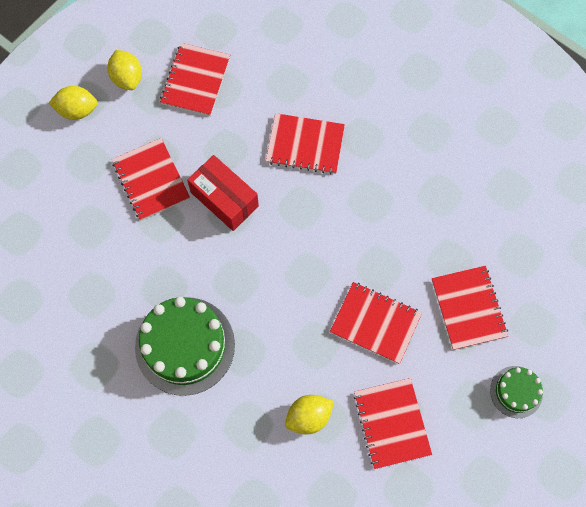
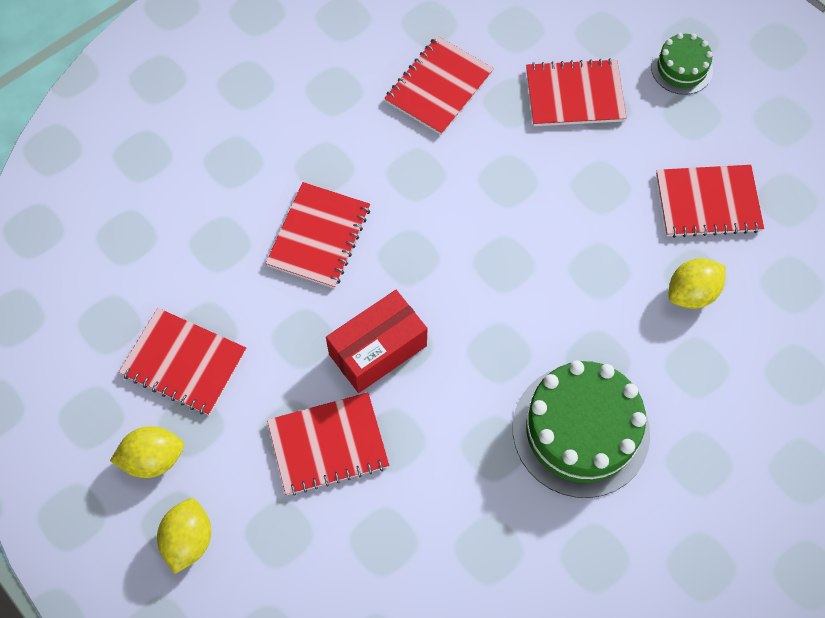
camera: 80 degrees left, 5 degrees down
yellow lemon [285,395,334,435] -> yellow lemon turned 75 degrees clockwise [668,258,726,309]
red notebook [330,282,422,364] -> red notebook moved to [384,36,494,135]

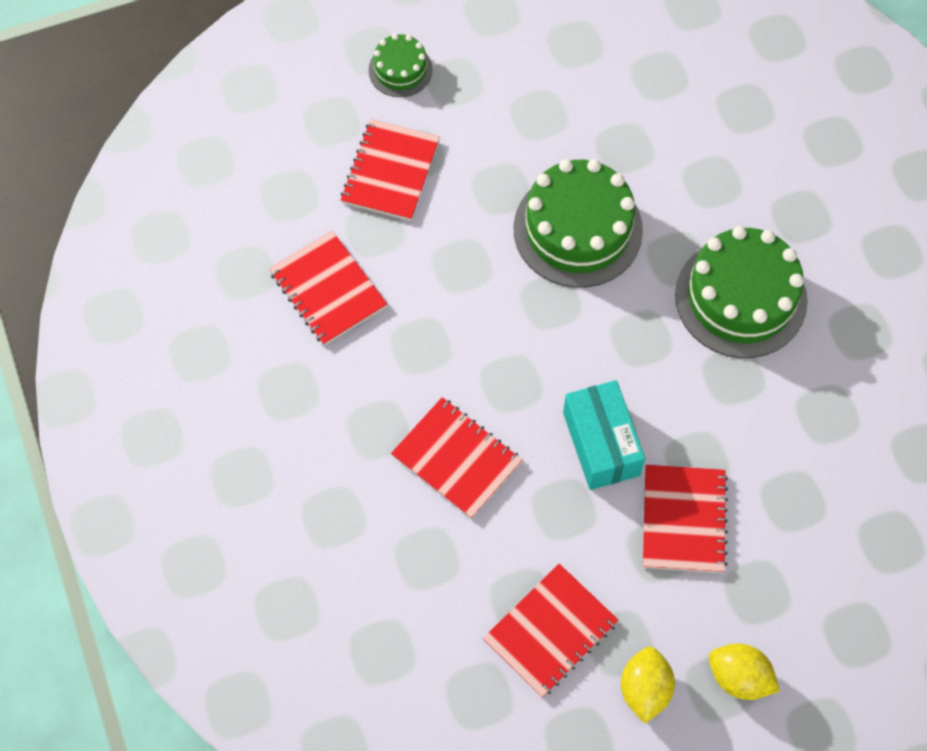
camera: 70 degrees left, 0 degrees up
red box [326,290,427,393] -> turquoise box [563,380,645,490]
red notebook [656,165,764,238] -> none
yellow lemon [668,258,726,309] -> none
none -> green cake [513,159,643,288]

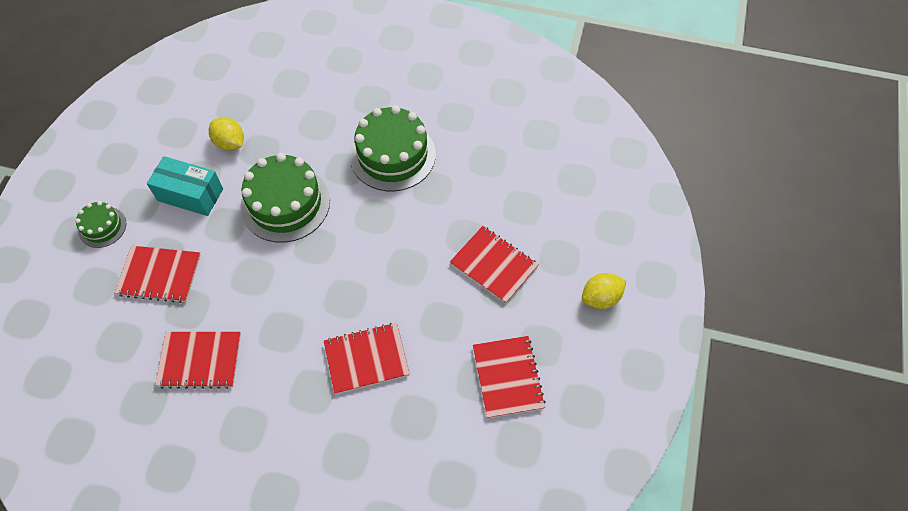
camera: 55 degrees left, 5 degrees down
red notebook [341,119,440,221] -> red notebook turned 45 degrees counterclockwise [115,246,201,303]
turquoise box [563,380,645,490] -> turquoise box moved to [147,156,223,216]
yellow lemon [621,647,675,723] -> yellow lemon moved to [209,117,244,151]

